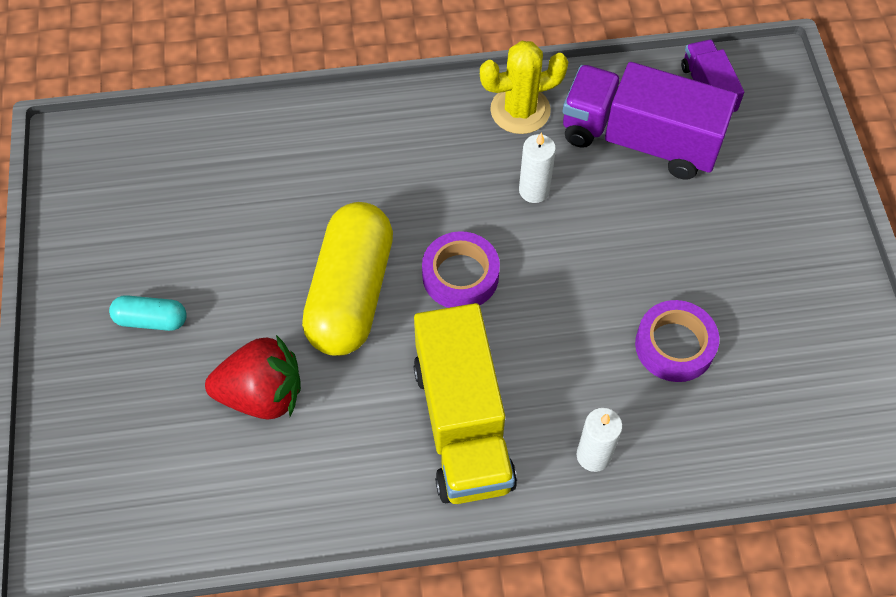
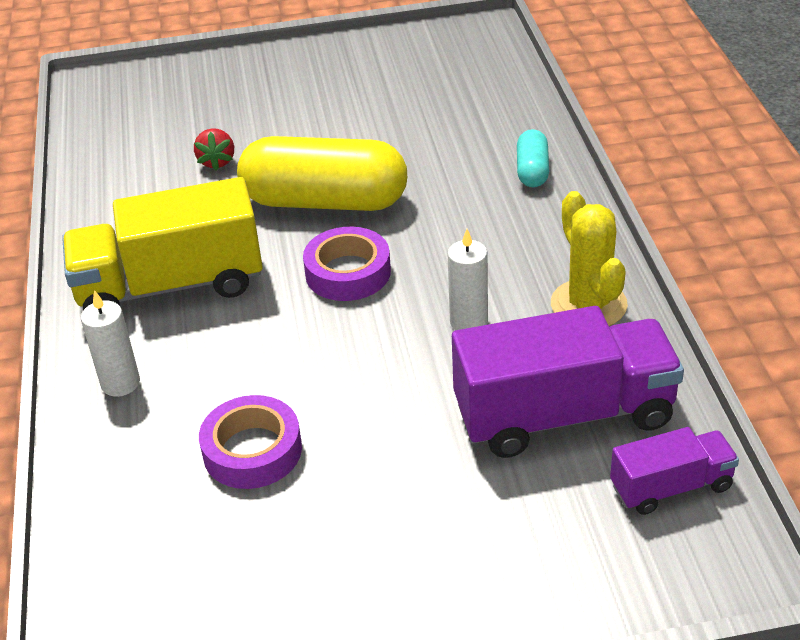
camera: 90 degrees right, 20 degrees down
turquoise capsule [109,295,187,331] -> turquoise capsule moved to [517,129,549,187]
red strawberry [205,335,301,420] -> red strawberry [194,128,234,171], size x0.53
purple truck [563,62,738,180] -> purple truck turned 60 degrees clockwise [452,306,684,458]

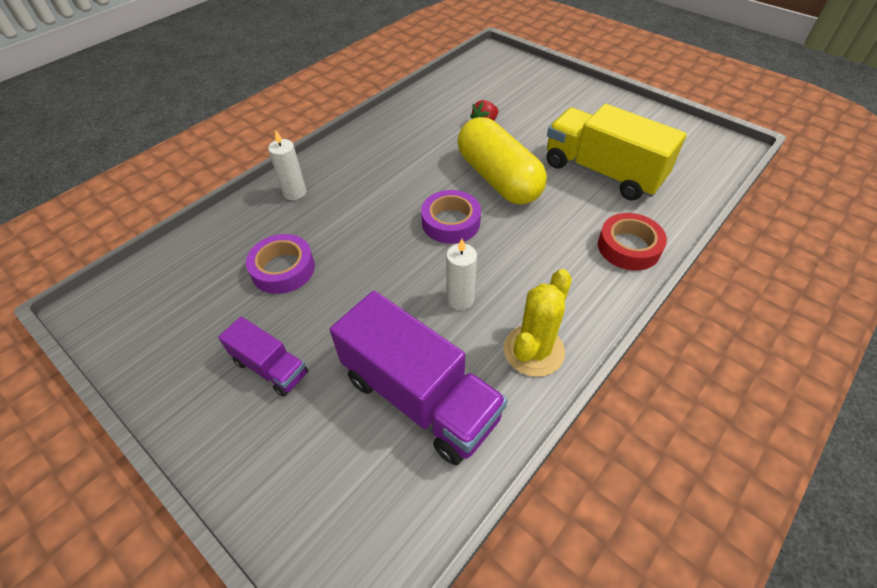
camera: 50 degrees right, 10 degrees up
yellow truck [62,177,263,310] -> yellow truck moved to [546,104,687,201]
turquoise capsule [517,129,549,187] -> red tape [598,213,667,270]
purple truck [610,427,739,515] -> purple truck moved to [218,317,308,397]

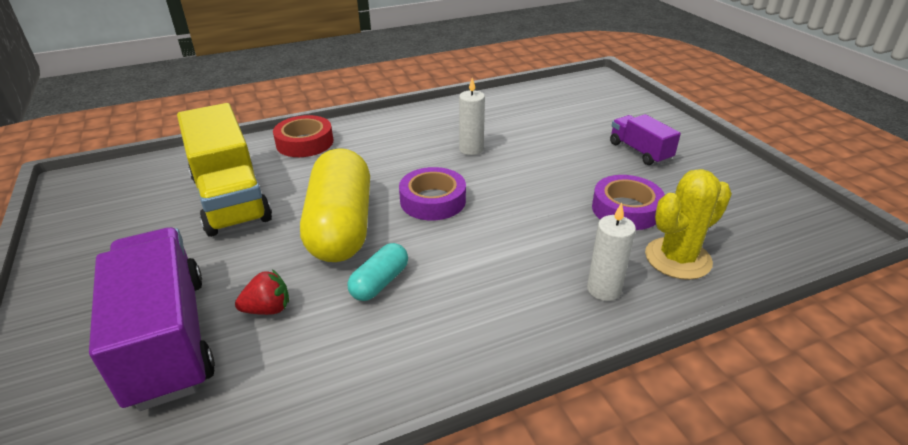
camera: 155 degrees left, 15 degrees down
purple truck [330,291,508,465] -> purple truck moved to [89,227,215,411]
yellow cactus [504,269,572,377] -> yellow cactus moved to [645,169,732,280]
none -> turquoise capsule [348,243,408,301]

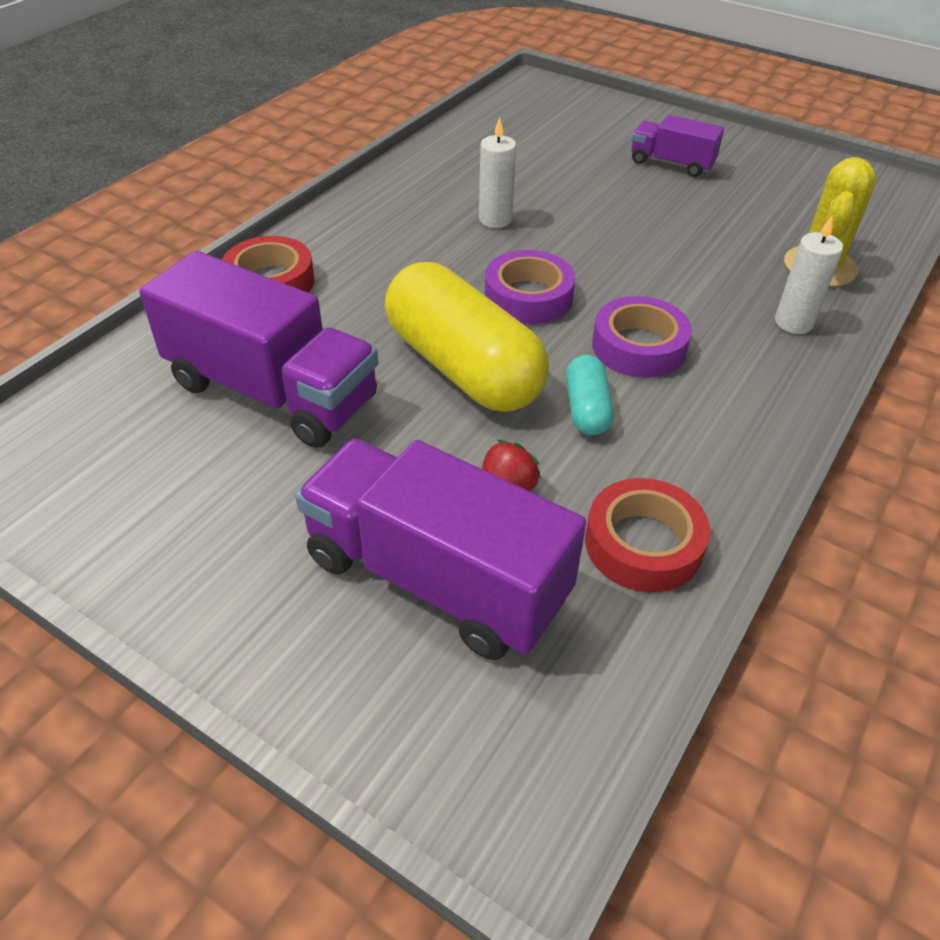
camera: 35 degrees left, 10 degrees up
yellow truck [177,103,272,237] -> purple truck [139,251,378,448]
purple tape [592,175,665,230] -> purple tape moved to [592,296,692,378]
none -> red tape [585,478,710,592]

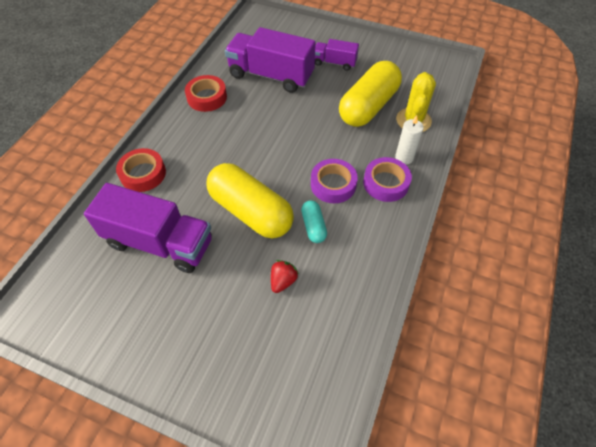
camera: 10 degrees left, 10 degrees up
purple truck [295,439,586,660] -> purple truck moved to [225,27,316,93]
white candle [479,117,516,228] -> none
purple tape [485,250,575,324] -> purple tape moved to [363,157,412,202]
red tape [585,478,710,592] -> red tape moved to [185,75,227,112]
none -> yellow capsule [339,61,402,127]

